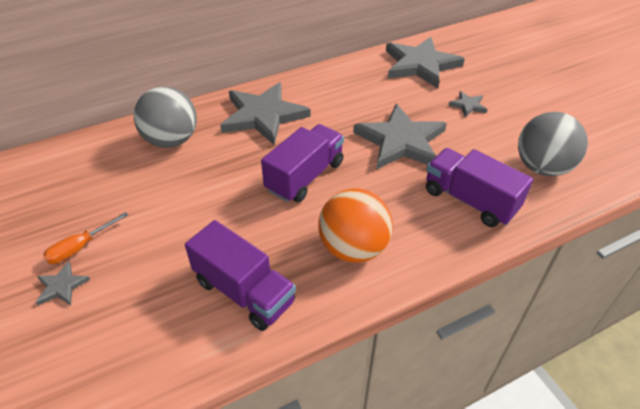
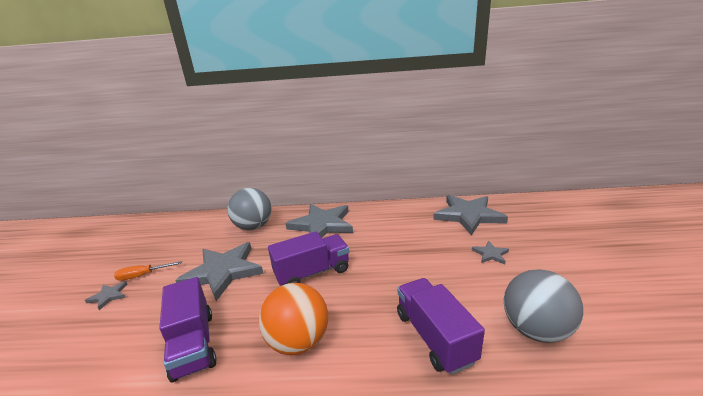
camera: 30 degrees right, 20 degrees down
grey star [353,104,447,170] -> grey star moved to [175,242,264,301]

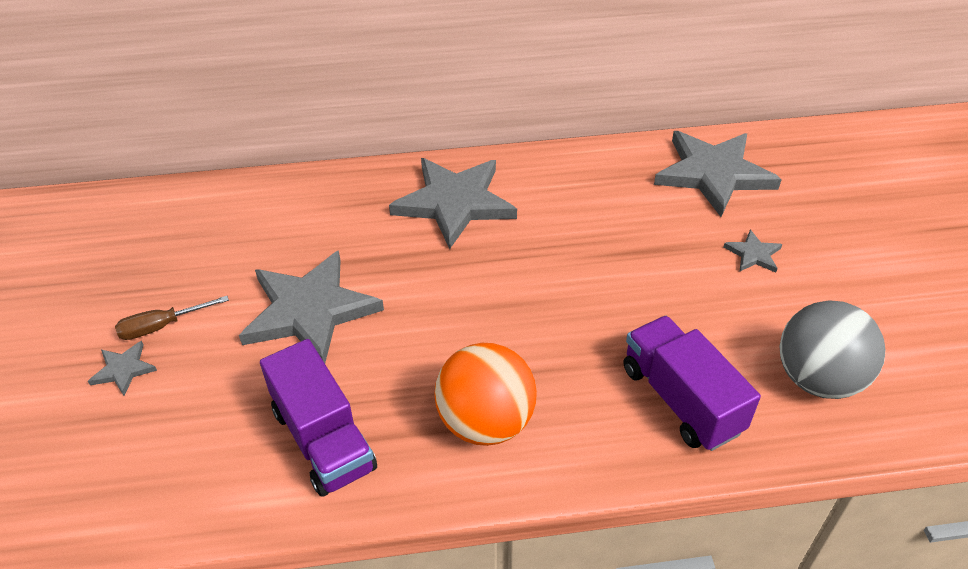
camera: 10 degrees left, 20 degrees up
orange screwdriver [114,261,182,281] -> brown screwdriver [115,296,229,340]
grey ball [227,188,271,230] -> none
purple truck [268,231,349,286] -> none

